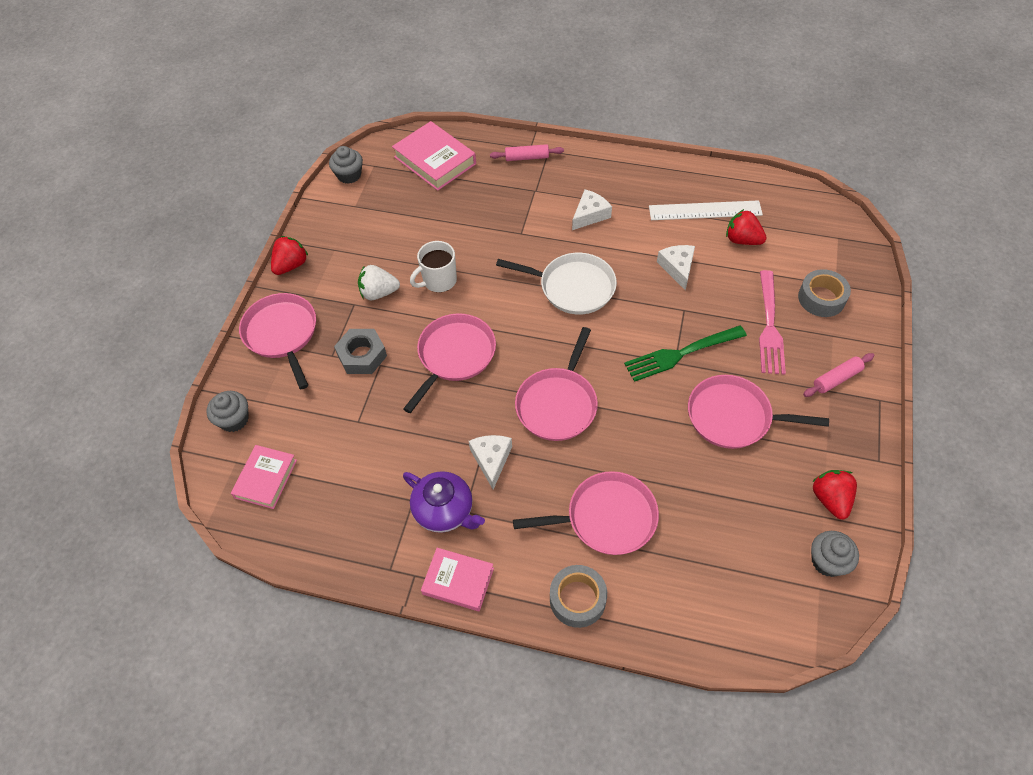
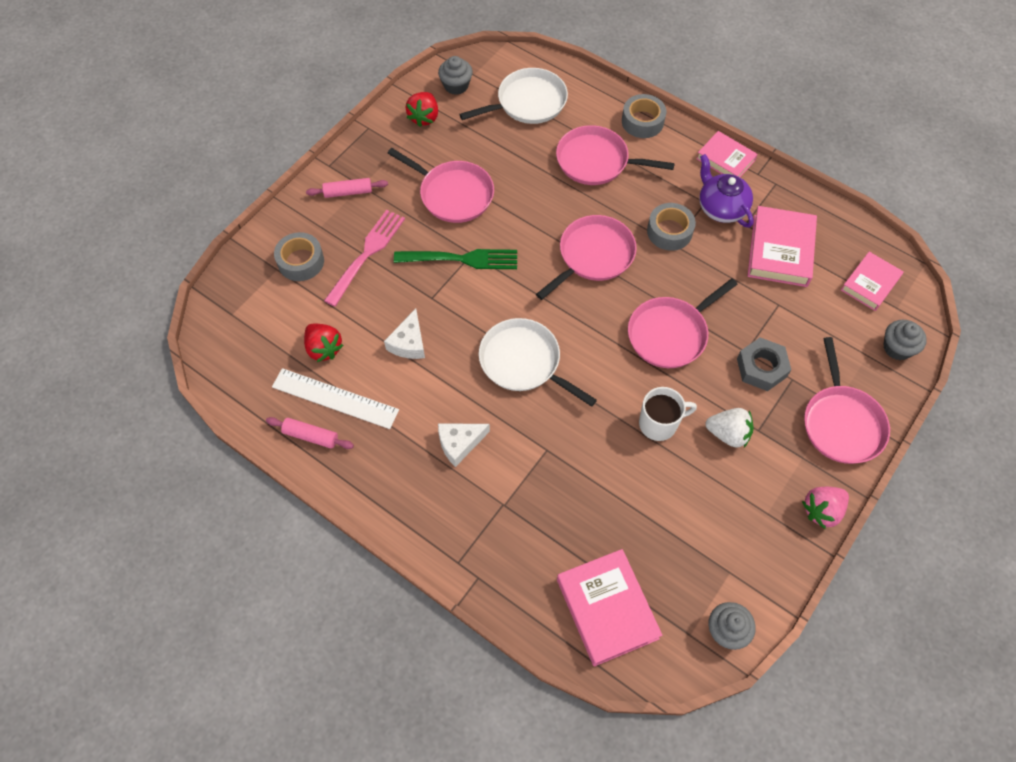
camera: 160 degrees left, 5 degrees up
red strawberry [271,236,308,275] -> pink strawberry [802,487,849,529]
white cheese [469,435,512,490] -> grey tape [647,203,696,251]
pink rolling pin [490,144,564,161] -> pink rolling pin moved to [266,417,354,449]
none -> white pan [459,68,568,124]
none -> pink book [748,206,817,287]

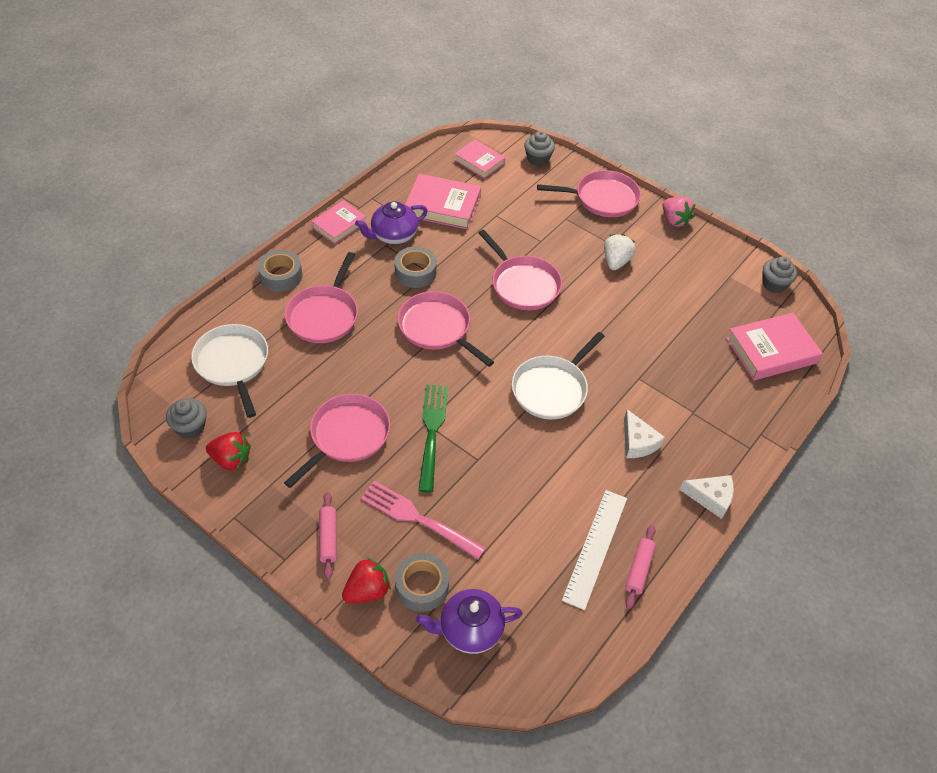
camera: 90 degrees left, 10 degrees down
red strawberry [304,323,343,362] -> red strawberry moved to [342,558,391,603]
white cheese [384,308,425,359] -> white cheese moved to [680,475,734,519]
white mug [639,387,697,441] -> none
grey nut [737,337,791,391] -> none
none -> purple teapot [416,589,523,654]

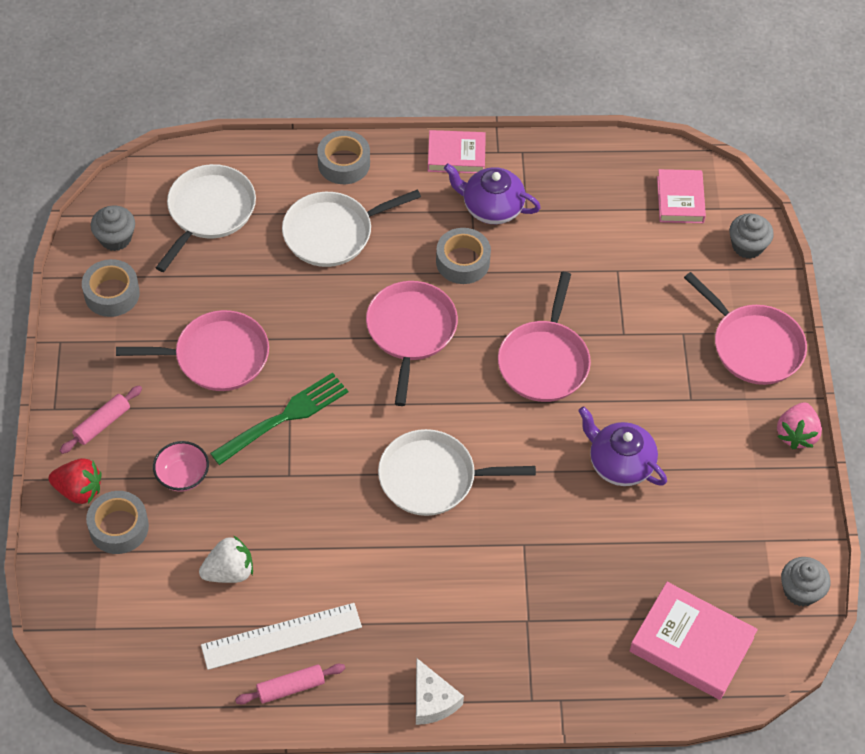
camera: 50 degrees right, 5 degrees up
red strawberry [206,432,251,471] -> grey tape [82,259,140,317]
pink pan [285,252,358,343] -> white pan [282,189,421,267]
pink fork [361,481,486,559] -> pink bowl [153,441,209,492]
pink book [405,174,481,230] -> none
purple teapot [416,589,523,654] -> purple teapot moved to [578,406,667,486]
white strawberry [604,234,636,270] -> white strawberry moved to [199,535,253,583]
white cheese [624,409,665,458] -> none

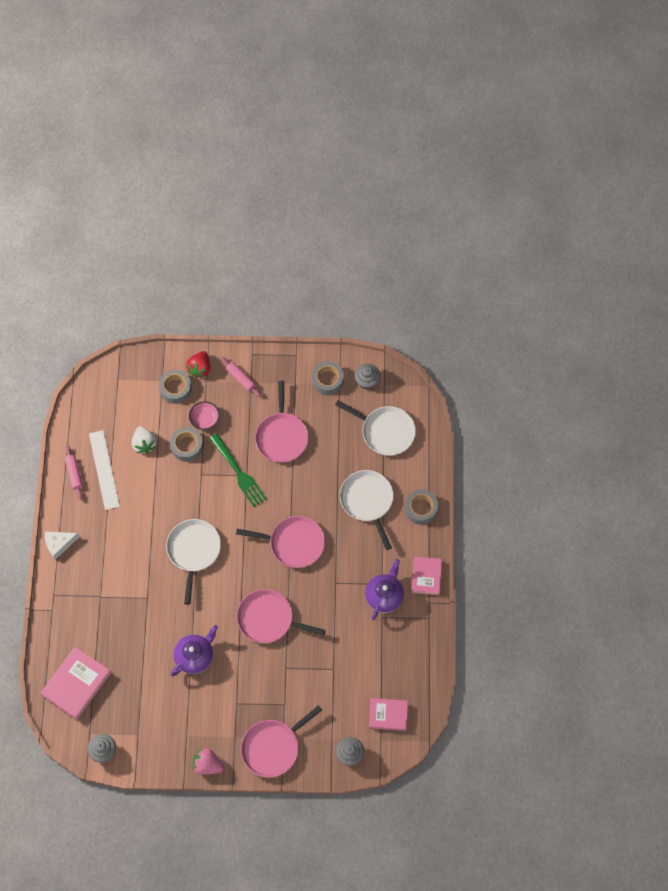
camera: 95 degrees right, 10 degrees up
grey tape [436,228,491,284] -> grey tape moved to [170,427,203,462]

